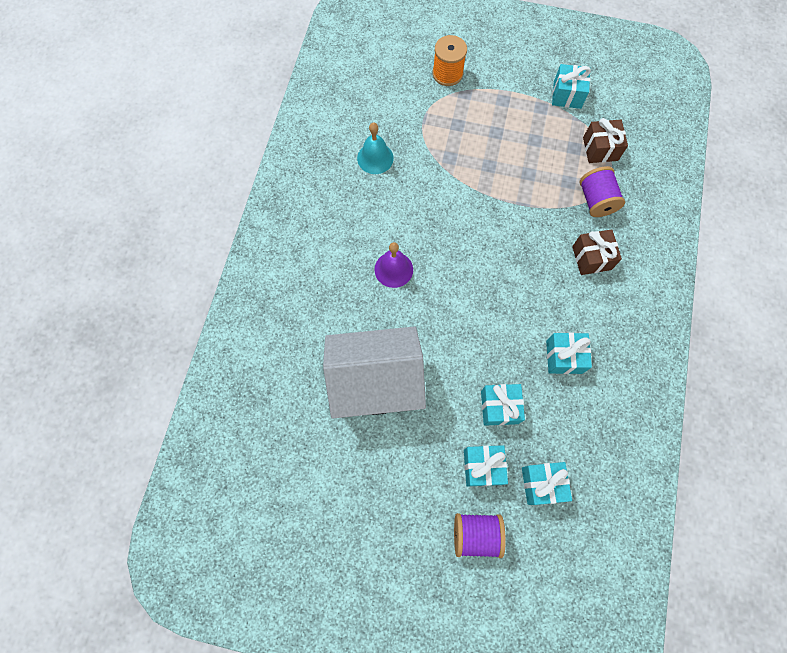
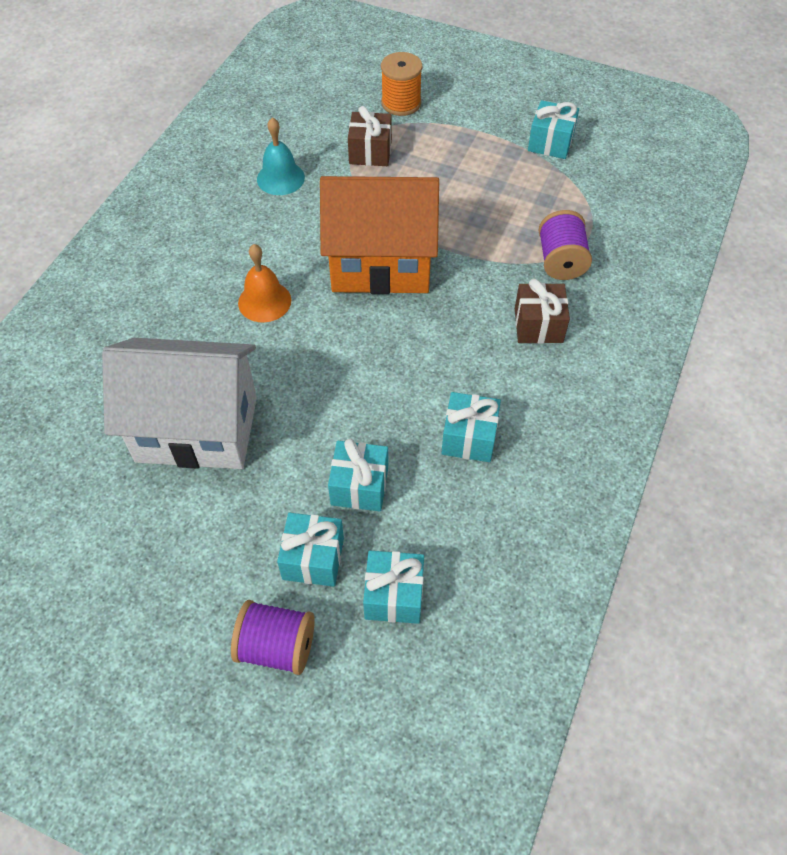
camera: 10 degrees right, 15 degrees down
purple bell [374,242,413,288] -> orange bell [238,244,291,322]
brown gift [583,118,628,163] -> brown gift moved to [348,106,392,166]
none -> orange house [320,176,439,294]

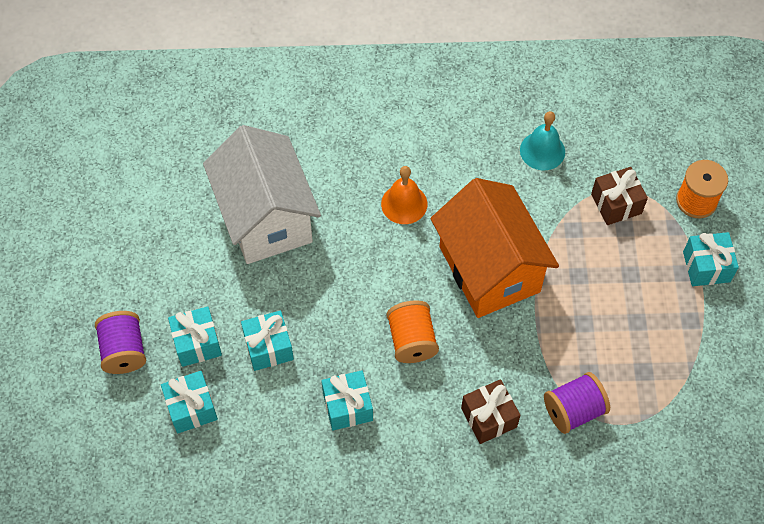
camera: 65 degrees right, 5 degrees up
turquoise gift [528,100,579,159] -> turquoise gift moved to [683,232,739,286]
none -> orange spool [387,300,439,363]

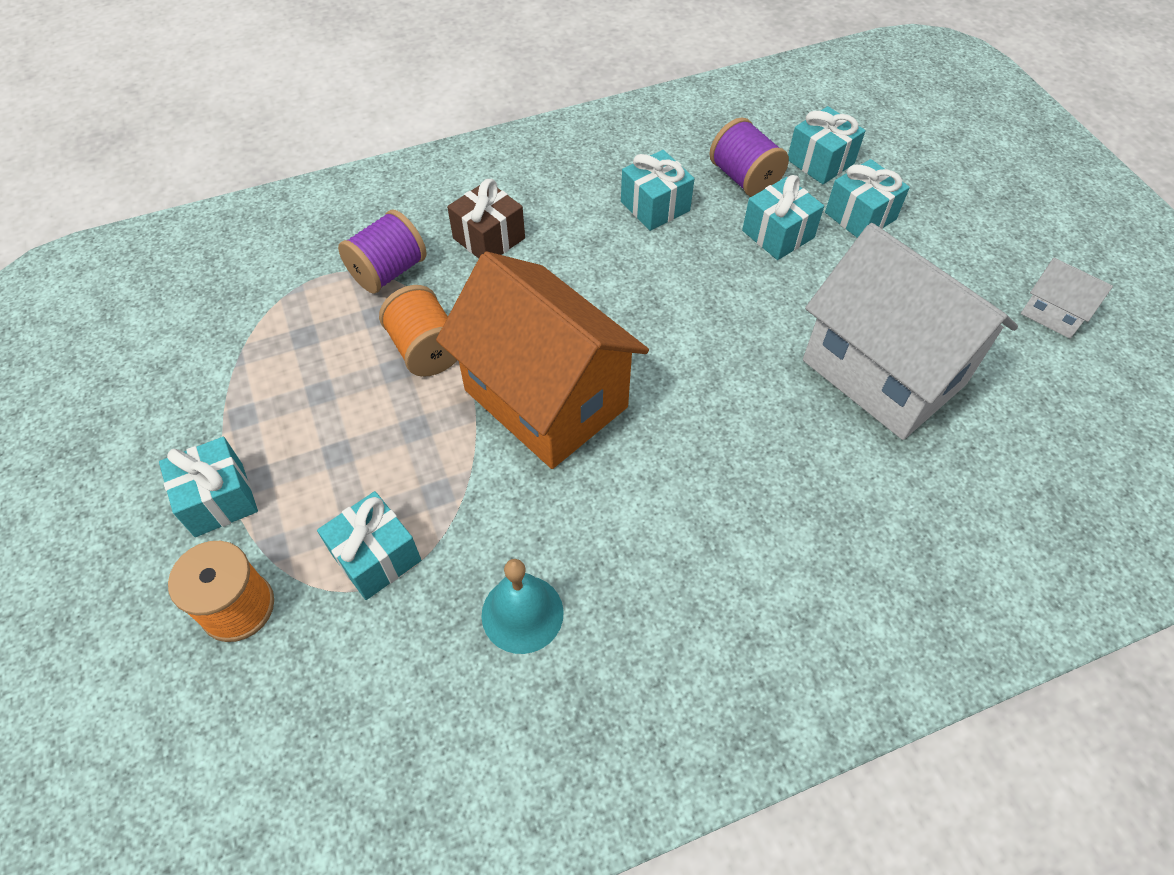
camera: 160 degrees right, 5 degrees down
purple spool [95,311,146,374] -> purple spool moved to [709,117,789,197]
orange bell [381,166,427,224] -> none
orange spool [387,300,439,363] -> orange spool moved to [379,285,457,377]
brown gift [591,167,648,225] -> turquoise gift [317,491,421,600]
none -> white house [1021,258,1113,339]

